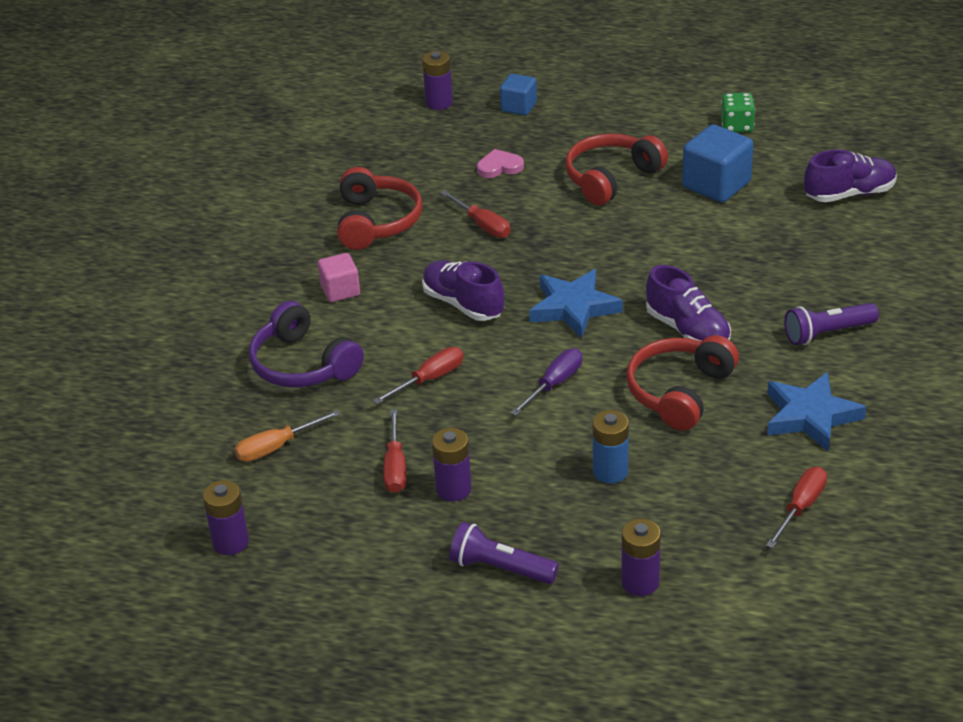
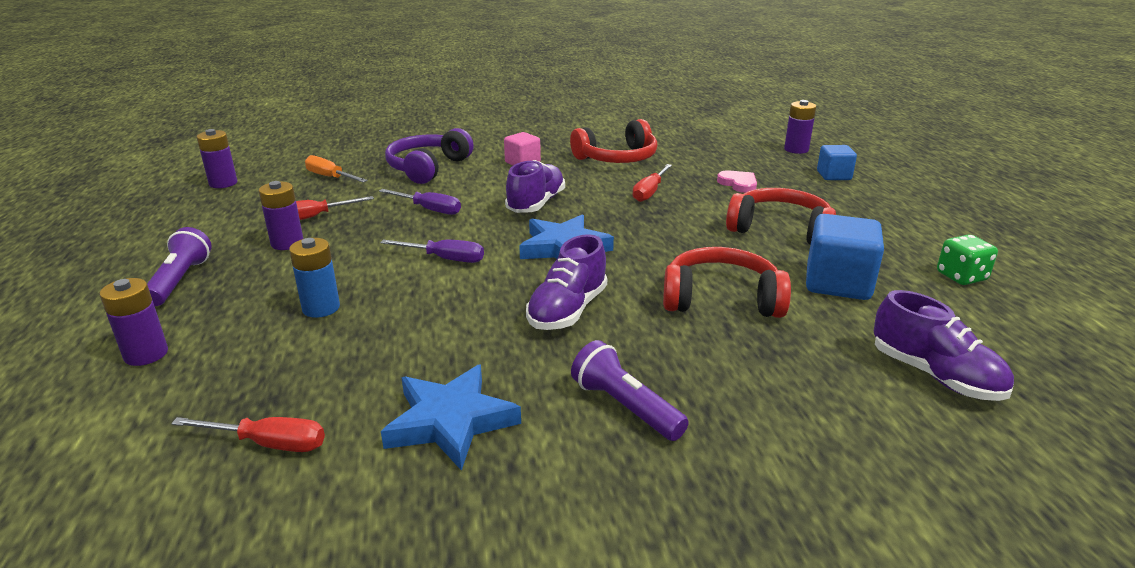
camera: 65 degrees right, 10 degrees down
red screwdriver [373,347,464,404] -> purple screwdriver [379,189,461,215]
red headphones [626,335,739,431] -> red headphones moved to [663,247,791,318]

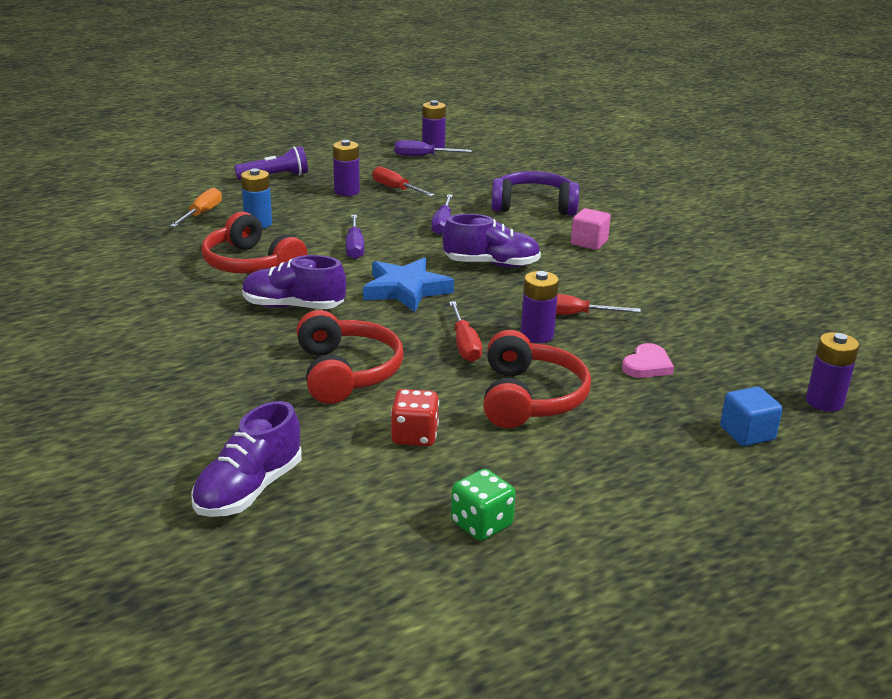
camera: 70 degrees right, 0 degrees up
purple battery [99,278,168,366] -> purple battery moved to [521,271,559,343]
red screwdriver [171,417,325,452] -> red screwdriver moved to [449,301,482,362]
orange screwdriver [305,155,367,182] -> orange screwdriver moved to [170,188,222,227]
blue star [381,365,521,471] -> none
red headphones [570,119,657,163] -> red headphones moved to [201,212,307,273]
purple flashlight [571,340,689,441] -> none
blue cube [806,214,884,300] -> red dice [391,389,439,446]
none -> purple screwdriver [395,140,472,156]

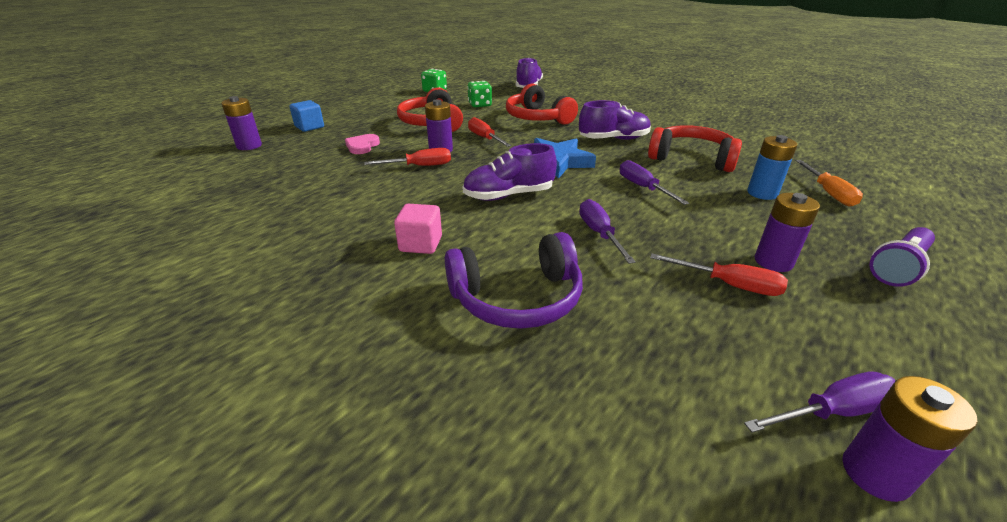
camera: 160 degrees right, 5 degrees up
red dice [391,389,439,446] -> green dice [467,81,492,107]

